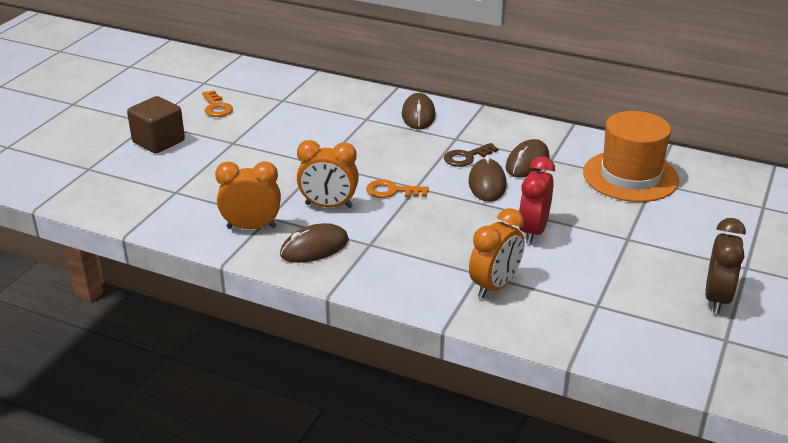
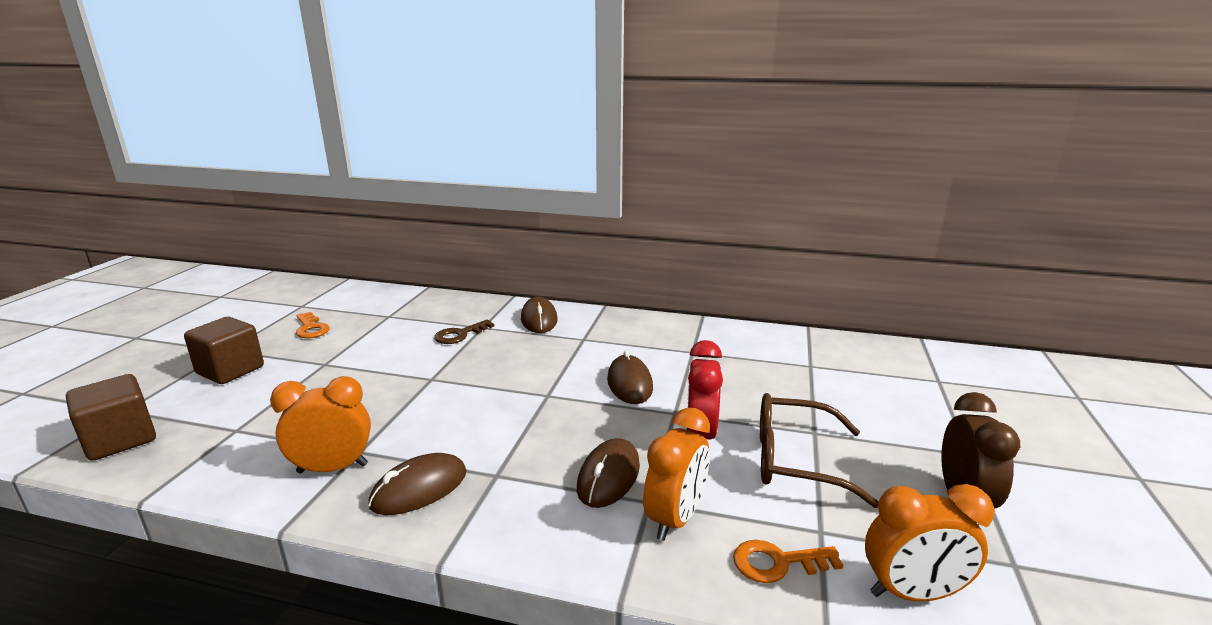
camera: 10 degrees left, 10 degrees down
orange clock [297,140,359,208] -> orange clock moved to [865,484,995,602]
orange key [366,180,429,198] -> orange key moved to [733,540,843,583]
brown key [444,143,499,167] -> brown key moved to [434,320,494,344]
brown mouse [506,139,549,178] -> brown mouse moved to [577,438,640,508]
orange hat [583,111,679,202] -> none
none -> brown cube [66,374,156,461]
none -> brown glasses [760,393,879,508]

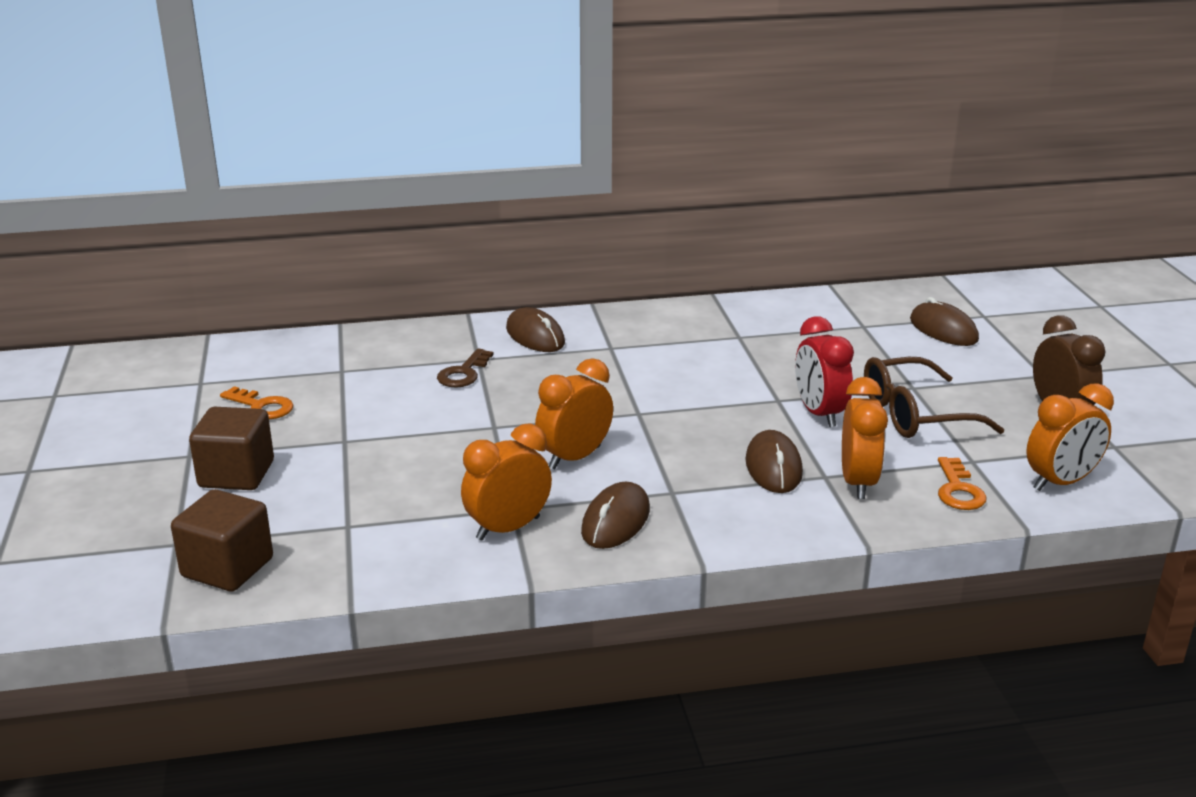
camera: 25 degrees left, 5 degrees up
brown mouse [607,350,653,404] -> brown mouse moved to [910,297,979,346]
orange key [733,540,843,583] -> orange key turned 60 degrees counterclockwise [938,457,987,510]
none -> orange clock [535,358,613,469]

